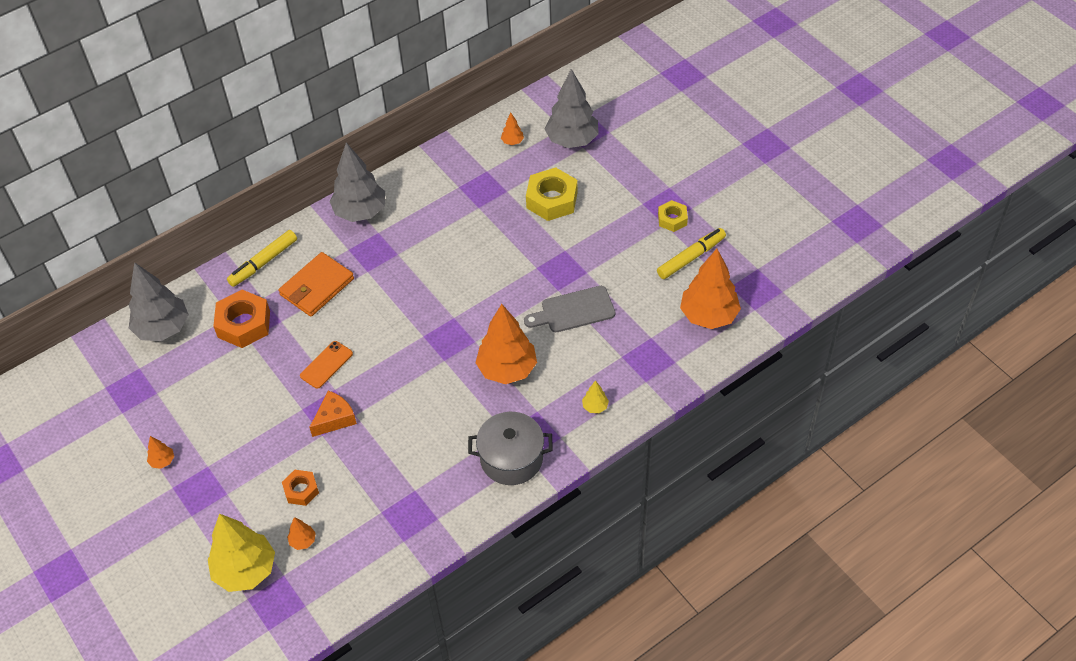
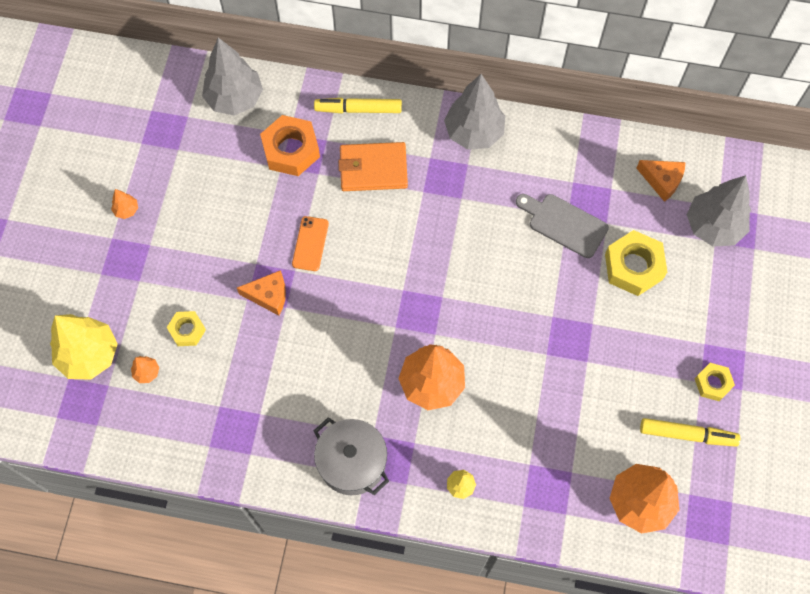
camera: 45 degrees right, 15 degrees up
orange nut [282,470,319,506] -> yellow nut [167,311,206,346]
orange phone [300,341,353,389] -> orange phone turned 75 degrees counterclockwise [292,216,329,271]
orange tree [501,113,524,145] -> orange cheese [636,160,685,202]
grey cutting board [524,286,615,332] -> grey cutting board moved to [516,194,609,258]

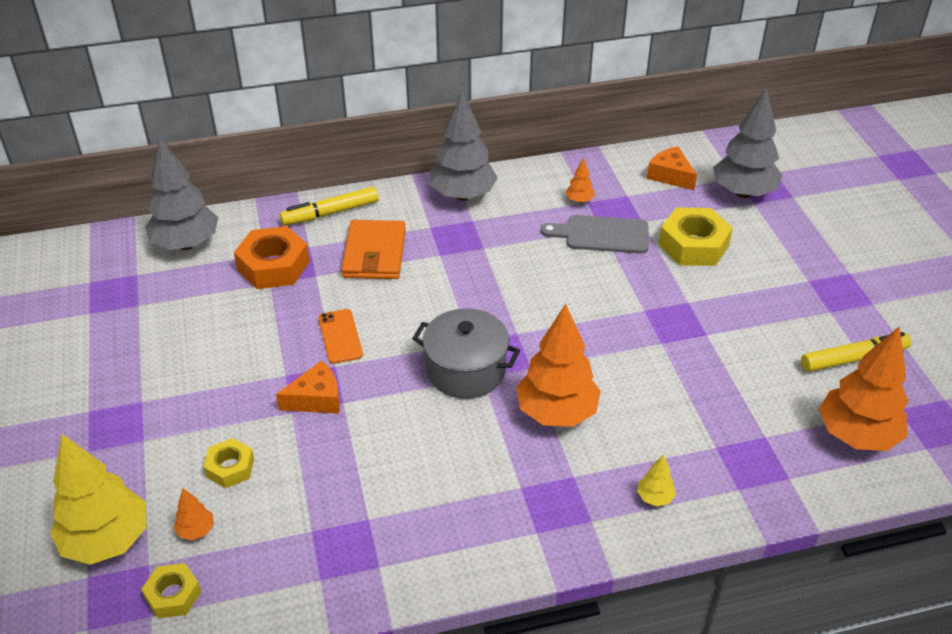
camera: 25 degrees left, 25 degrees down
orange tree [111,189,138,219] -> orange tree moved to [566,158,595,203]
grey pot [314,417,389,495] -> grey pot moved to [412,308,520,399]
orange wallet [338,142,408,191] -> orange wallet turned 60 degrees counterclockwise [341,220,406,279]
orange cheese [636,160,685,202] -> orange cheese turned 135 degrees counterclockwise [647,146,697,190]
yellow nut [695,363,735,401] -> yellow nut moved to [141,563,201,619]

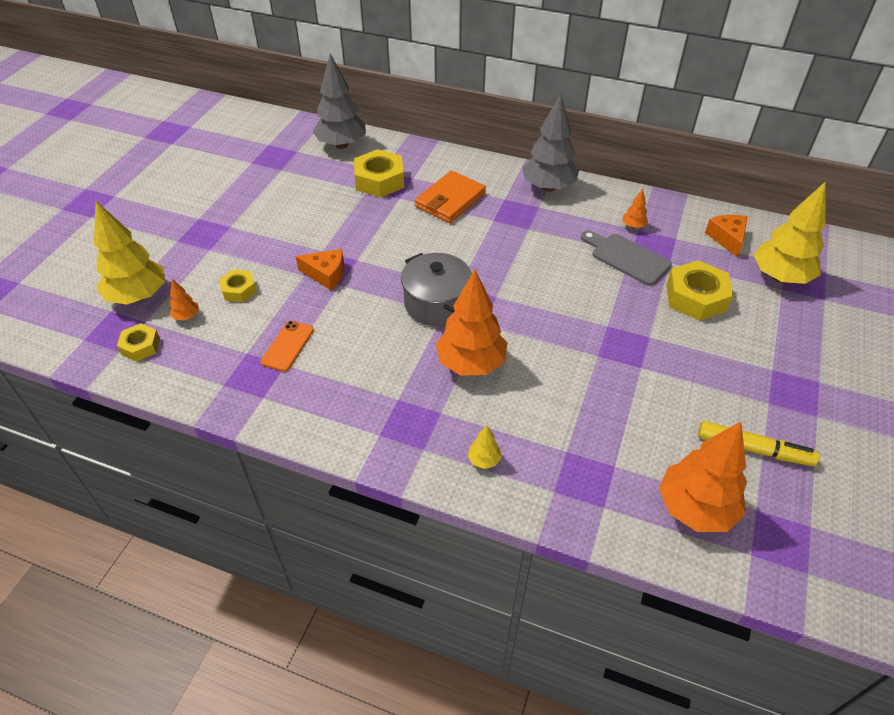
camera: 35 degrees right, 5 degrees up
orange nut [234,226,310,289] -> yellow nut [354,149,404,197]
yellow marker [280,187,379,226] -> none
orange phone [318,309,363,364] -> orange phone moved to [261,321,314,372]
grey tree [713,87,782,198] -> yellow tree [754,181,826,284]

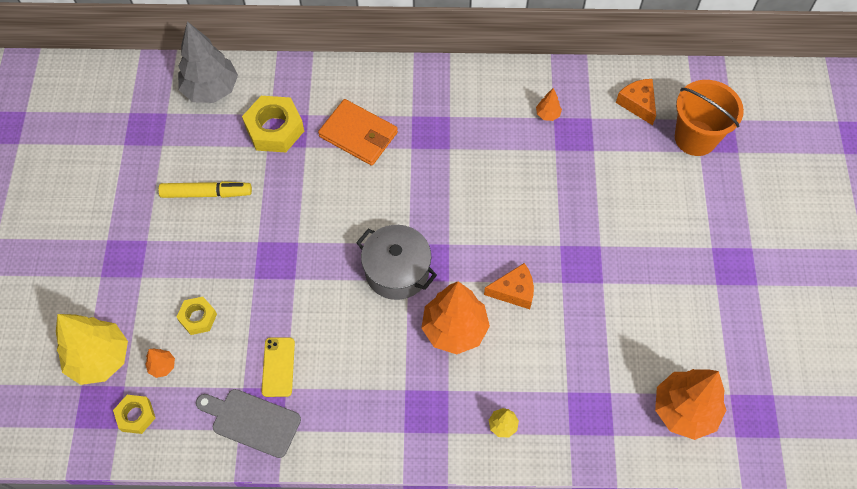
camera: 20 degrees left, 15 degrees up
orange phone [261,321,314,372] -> yellow phone [262,337,295,397]
orange cheese [296,249,345,290] -> orange cheese moved to [484,263,534,309]
orange wallet [415,171,486,223] -> orange wallet turned 75 degrees counterclockwise [318,99,398,166]
grey tree [522,93,579,192] -> none
grey cutting board [581,230,672,286] -> grey cutting board moved to [196,389,301,458]
yellow nut [667,260,733,321] -> none
yellow marker [698,421,819,466] -> yellow marker moved to [158,181,252,198]
yellow tree [754,181,826,284] -> orange bucket [675,80,744,156]

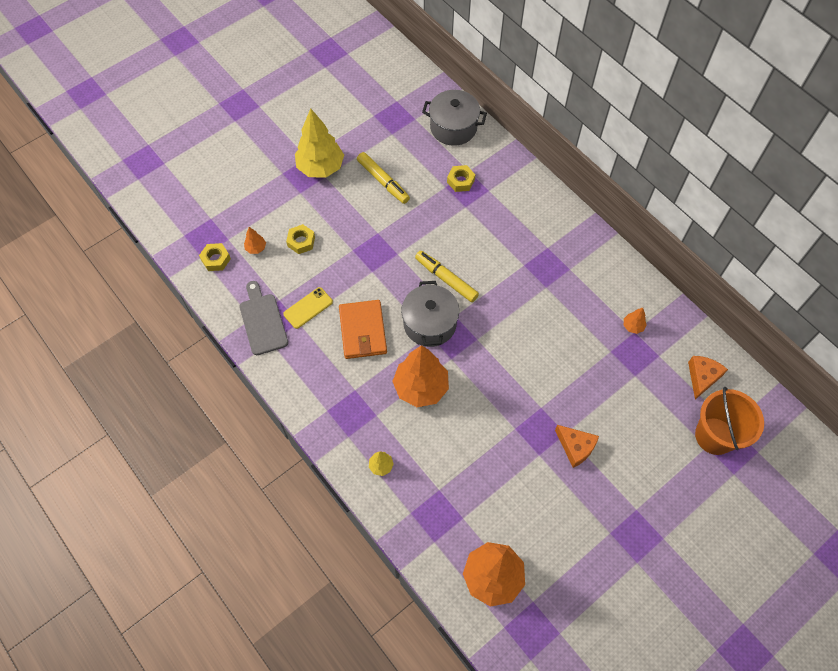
camera: 50 degrees right, 0 degrees up
yellow tree [56,314,128,385] -> yellow tree moved to [295,108,344,178]
grey tree [178,21,238,103] -> grey pot [422,90,487,146]
yellow nut [242,96,304,152] -> yellow nut [447,165,475,192], size x0.58
orange wallet [318,99,398,166] -> orange wallet moved to [339,300,387,359]
orange cheese [484,263,534,309] -> orange cheese moved to [555,425,599,468]
none -> yellow marker [415,251,479,302]

